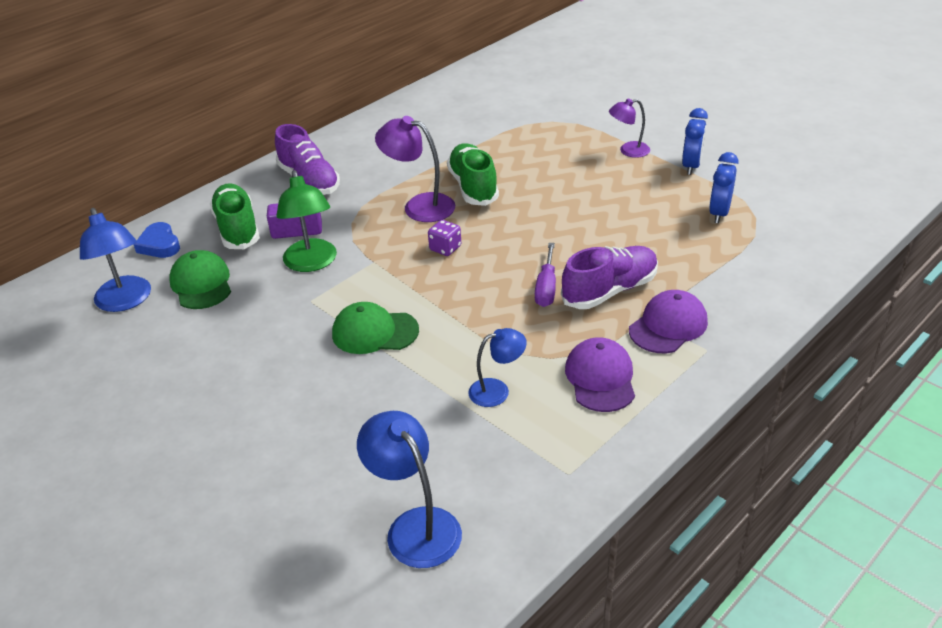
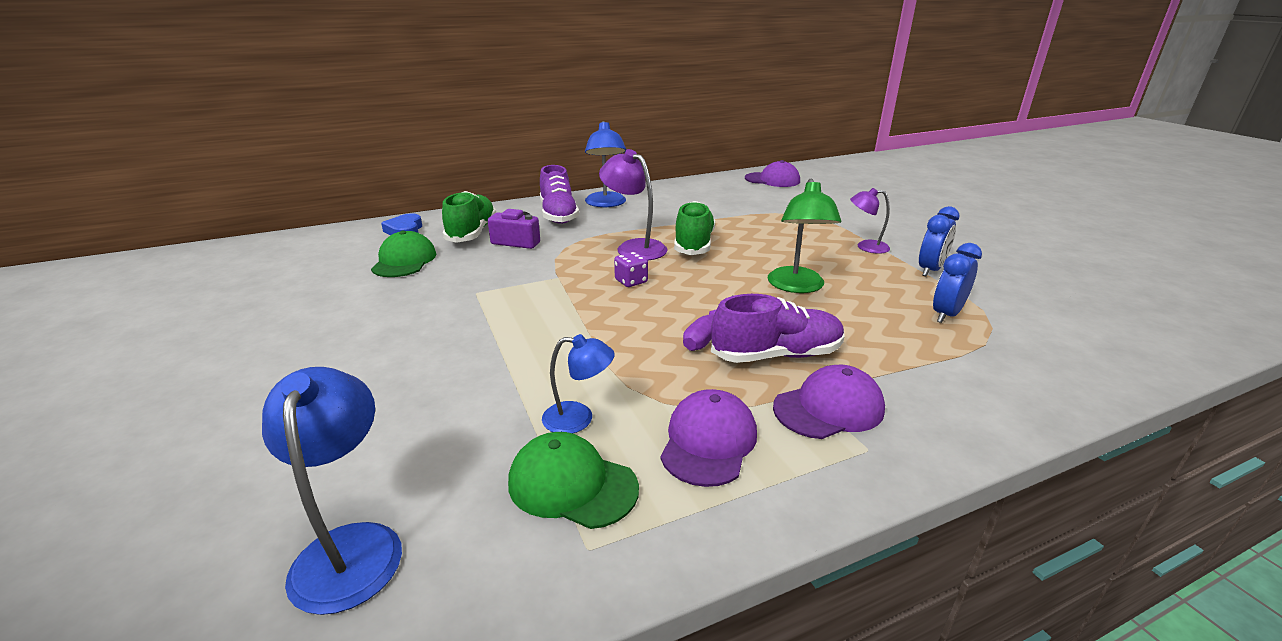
camera: 20 degrees right, 10 degrees down
blue lamp [80,208,151,312] -> blue lamp moved to [585,121,626,207]
green lamp [276,170,337,272] -> green lamp moved to [768,179,841,293]
green cap [332,302,419,354] -> green cap moved to [508,432,639,529]
none -> purple cap [745,160,800,187]

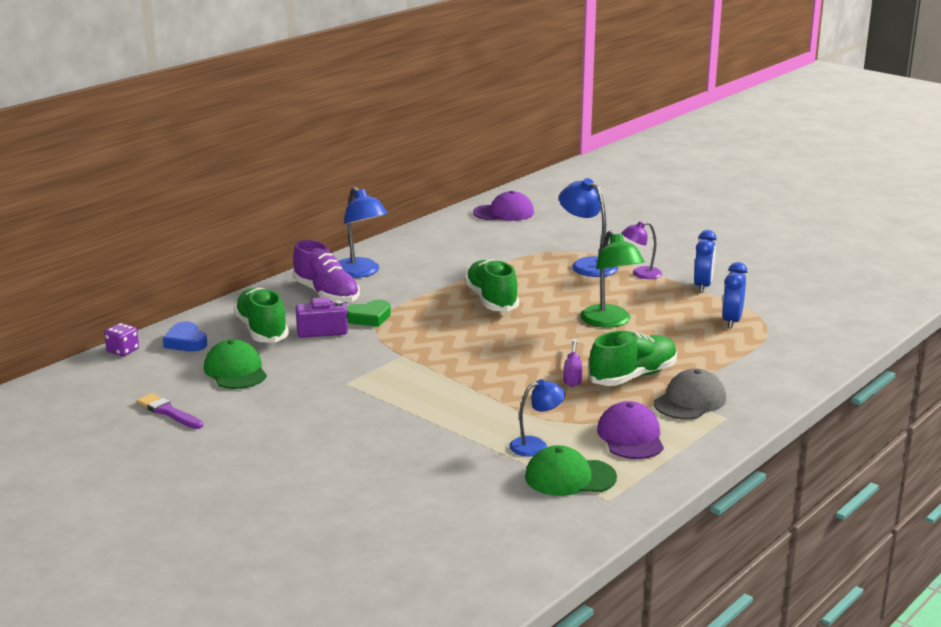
camera: 25 degrees left, 5 degrees down
blue lamp [262,367,402,615] -> blue lamp moved to [559,178,618,277]
purple lamp [599,149,668,260] -> none
purple dice [614,252,648,287] -> purple dice moved to [104,323,139,356]
purple shoe [711,294,845,363] -> green shoe [588,331,677,386]
purple cap [773,365,885,439] -> grey cap [654,368,726,420]
none -> purple brush [137,393,203,429]
none -> green heart [346,300,391,327]

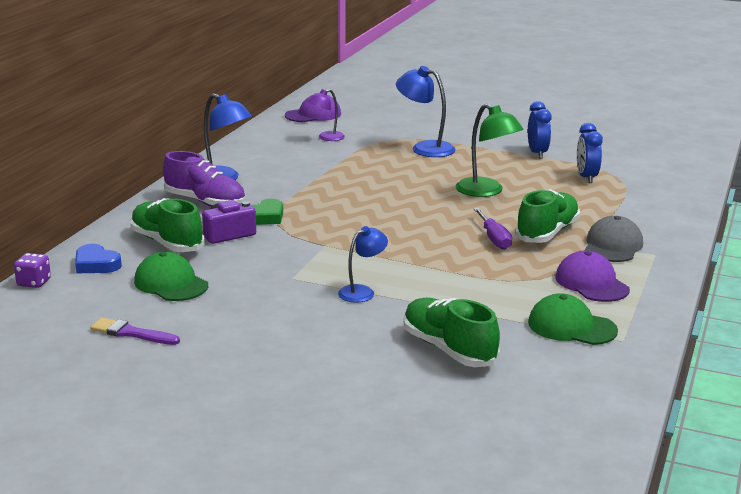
camera: 20 degrees left, 0 degrees up
green shoe [465,259,519,312] -> green shoe moved to [404,298,500,367]
blue lamp [509,379,565,457] -> blue lamp moved to [338,226,388,302]
green cap [525,445,617,496] -> green cap turned 45 degrees clockwise [528,293,618,345]
purple lamp [622,221,662,279] -> purple lamp moved to [307,89,345,141]

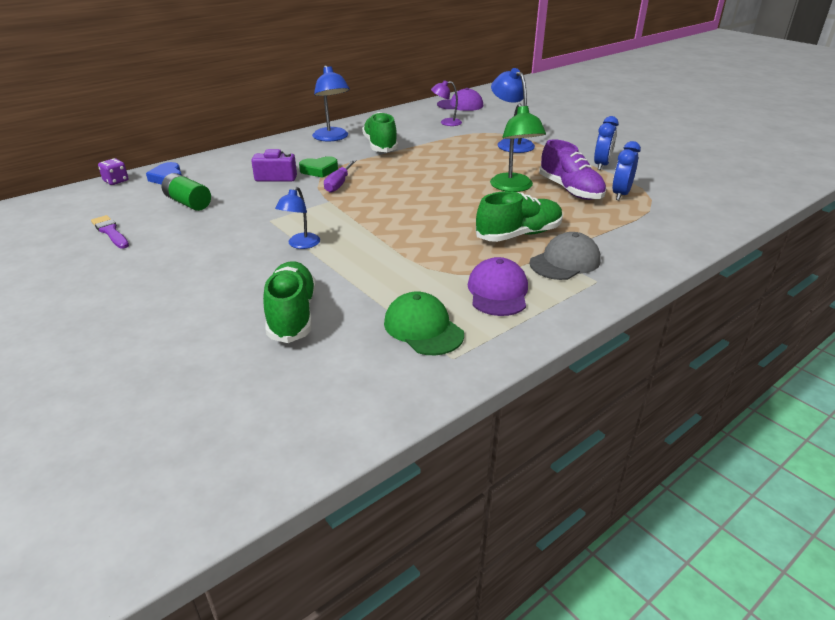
camera: 30 degrees right, 10 degrees up
green shoe [130,198,204,252] -> green shoe moved to [362,112,398,152]
green cap [134,251,208,301] -> green battery [162,173,211,211]
purple shoe [163,151,245,207] -> purple shoe moved to [539,139,606,200]
blue lamp [338,226,388,302] -> blue lamp turned 120 degrees clockwise [275,187,320,249]
purple screwdriver [474,208,512,250] -> purple screwdriver moved to [324,160,357,193]

